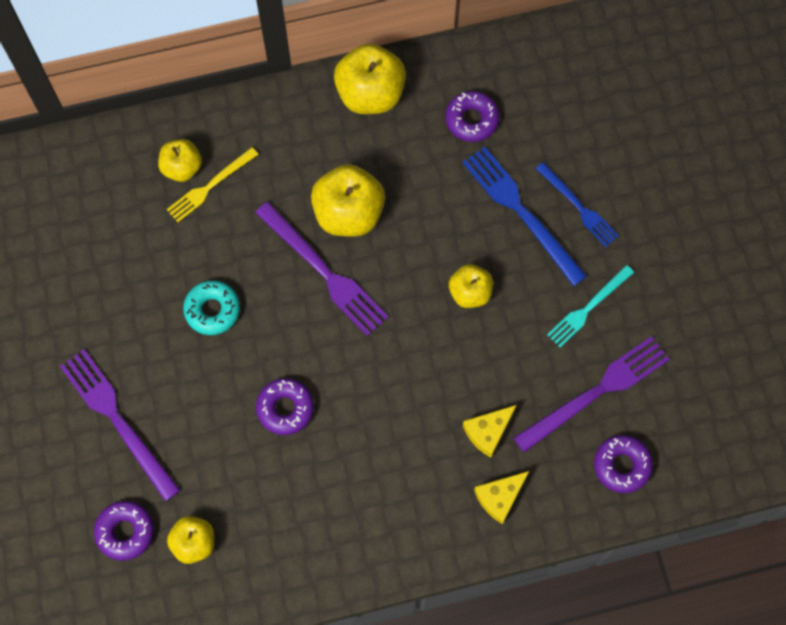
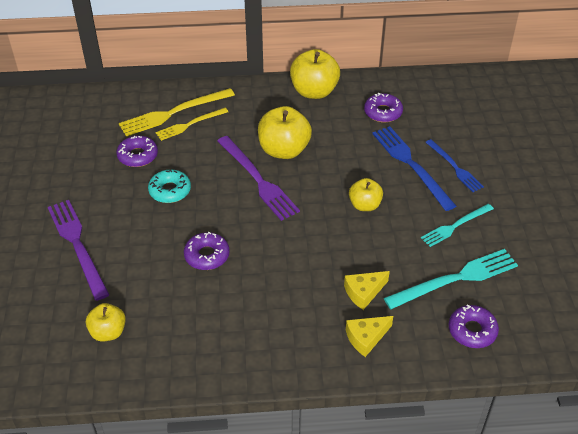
camera: 10 degrees right, 25 degrees down
purple donut [94,501,154,561] -> purple donut moved to [117,136,158,167]
yellow apple [158,139,202,182] -> yellow fork [119,88,235,136]
purple fork [513,336,670,453] -> turquoise fork [384,249,518,309]

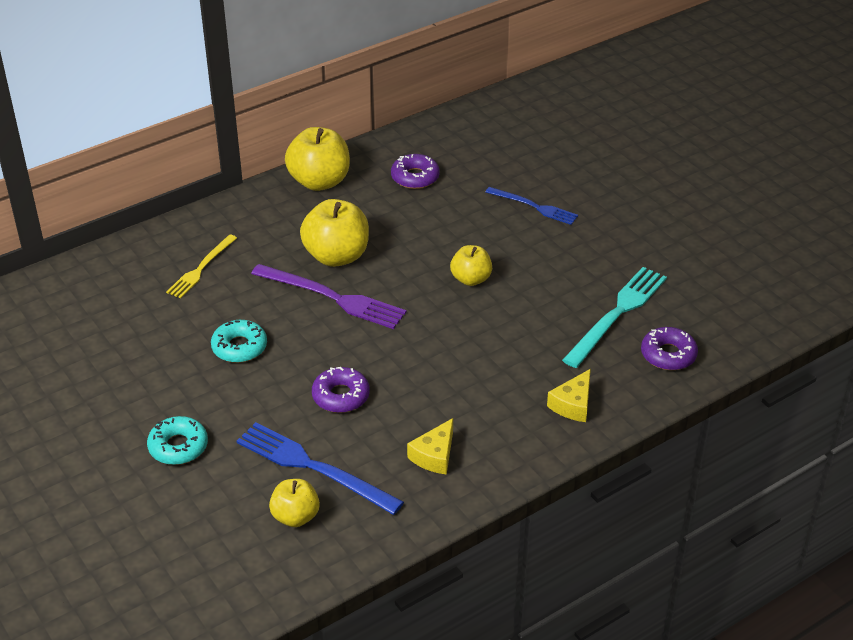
camera: 30 degrees left, 5 degrees down
purple fork [48,200,110,301] -> turquoise donut [147,416,208,465]
purple donut [117,136,158,167] -> none
yellow fork [119,88,235,136] -> none
yellow cheese [344,271,390,310] -> yellow cheese moved to [407,418,453,475]
blue fork [372,126,456,211] -> blue fork moved to [237,422,404,515]
turquoise fork [421,204,494,247] -> none

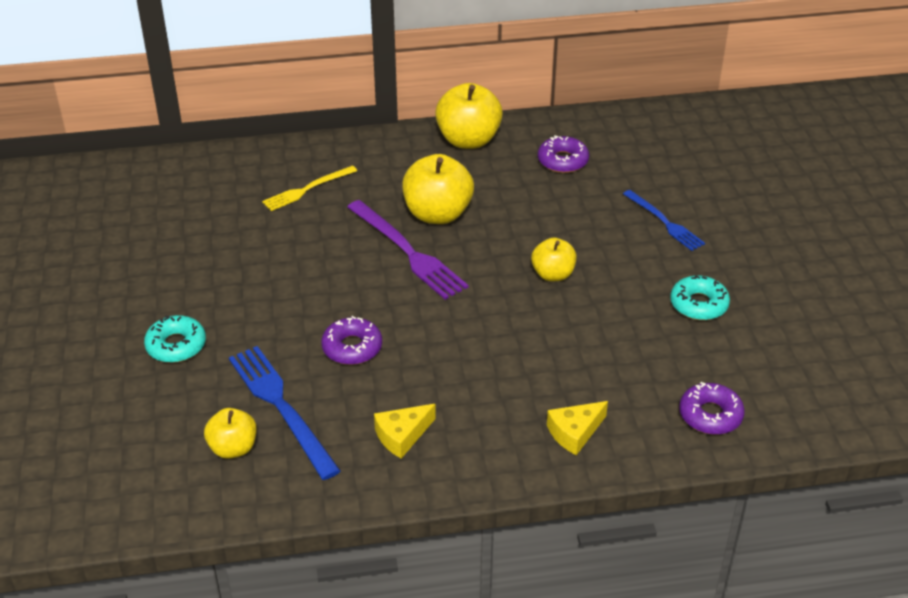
camera: 25 degrees right, 0 degrees up
turquoise donut [211,320,267,363] -> turquoise donut moved to [670,275,730,320]
turquoise fork [562,267,667,368] -> none

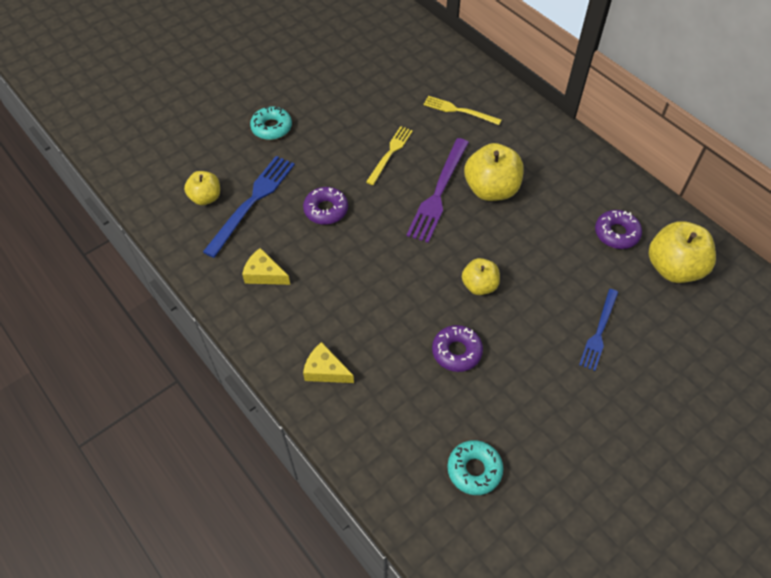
camera: 60 degrees right, 15 degrees up
yellow apple [435,83,503,149] -> yellow apple moved to [649,221,716,283]
turquoise donut [670,275,730,320] -> turquoise donut moved to [447,440,504,495]
purple donut [679,382,745,435] -> purple donut moved to [432,325,483,372]
none -> yellow fork [366,126,413,185]

